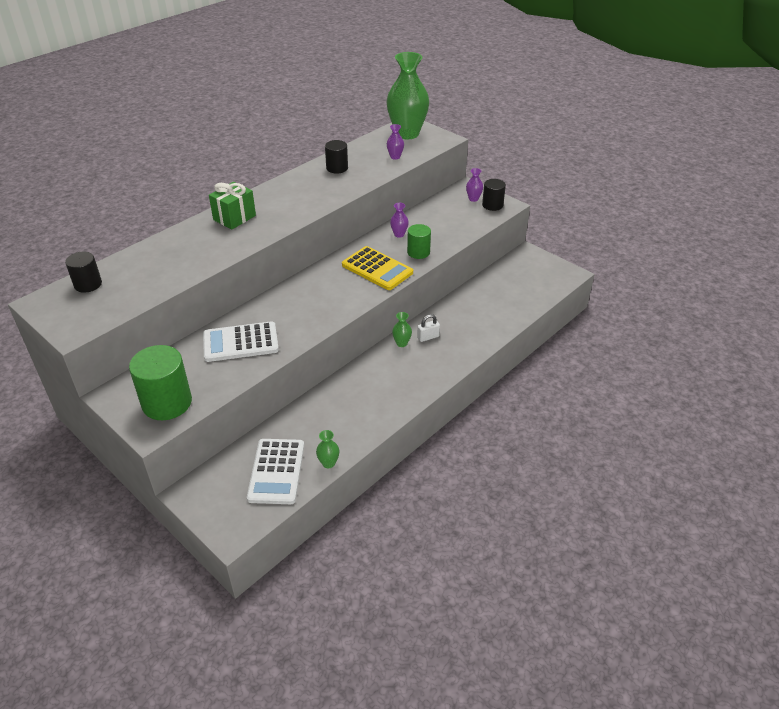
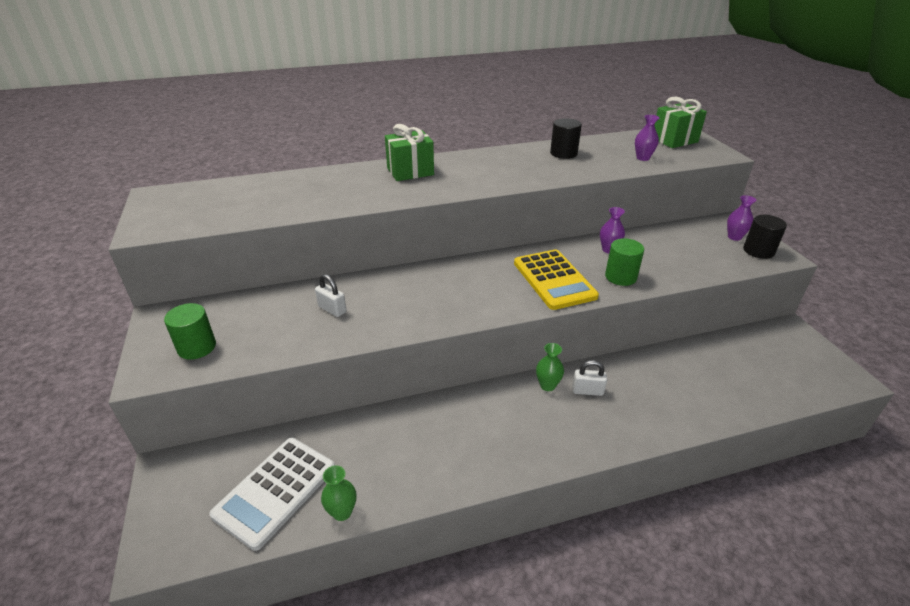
camera: 30 degrees right, 5 degrees down
black cylinder [65,252,102,293] -> none
green cylinder [129,345,192,420] -> green cylinder [164,303,216,360], size x0.58
white calculator [203,321,279,362] -> white padlock [315,274,346,317]
green vase [387,52,429,139] -> green gift [655,97,707,148]

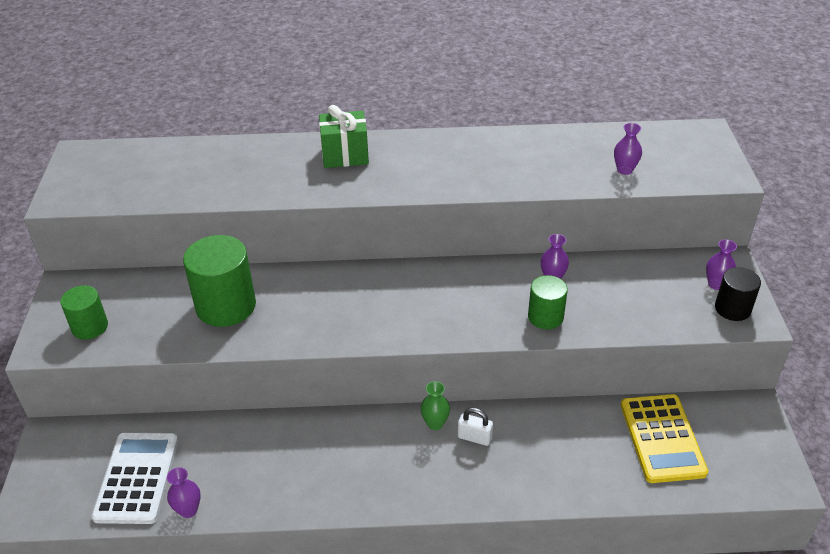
camera: 15 degrees right, 5 degrees up
white calculator [209,438,335,551] -> white calculator turned 135 degrees clockwise [91,433,178,524]
white padlock [315,274,346,317] -> green cylinder [183,235,256,327]
green vase [321,465,357,521] -> purple vase [167,467,201,518]
yellow calculator [514,249,599,310] -> yellow calculator moved to [621,394,708,483]
black cylinder [550,118,582,159] -> none
green gift [655,97,707,148] -> none

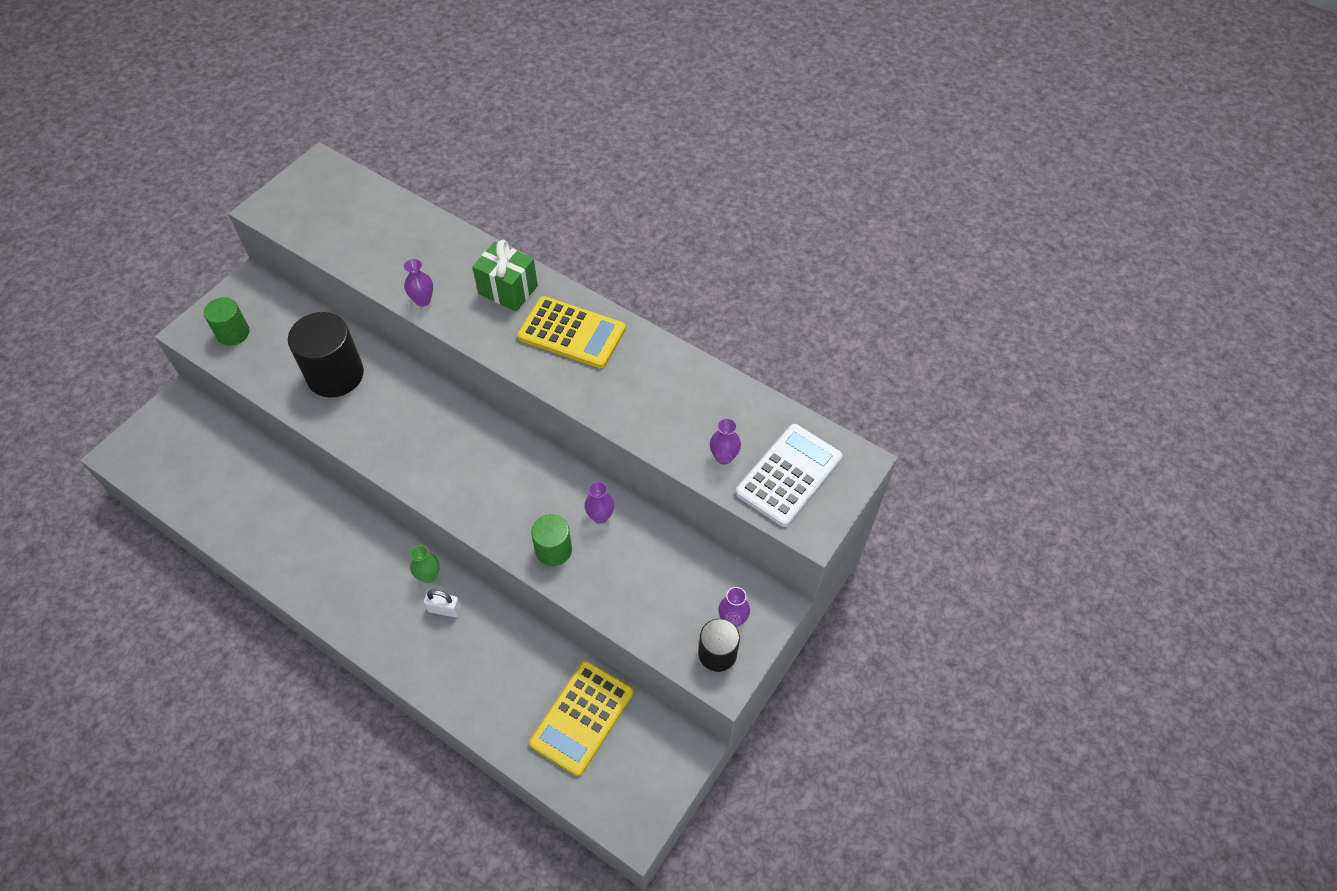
camera: 35 degrees right, 15 degrees up
white calculator [91,433,178,524] -> white calculator moved to [735,424,843,527]
purple vase [167,467,201,518] -> purple vase moved to [404,259,433,307]
green cylinder [183,235,256,327] -> black cylinder [288,312,364,397]
white padlock [458,408,493,446] -> white padlock turned 45 degrees counterclockwise [424,590,461,617]
none -> yellow calculator [518,296,626,368]

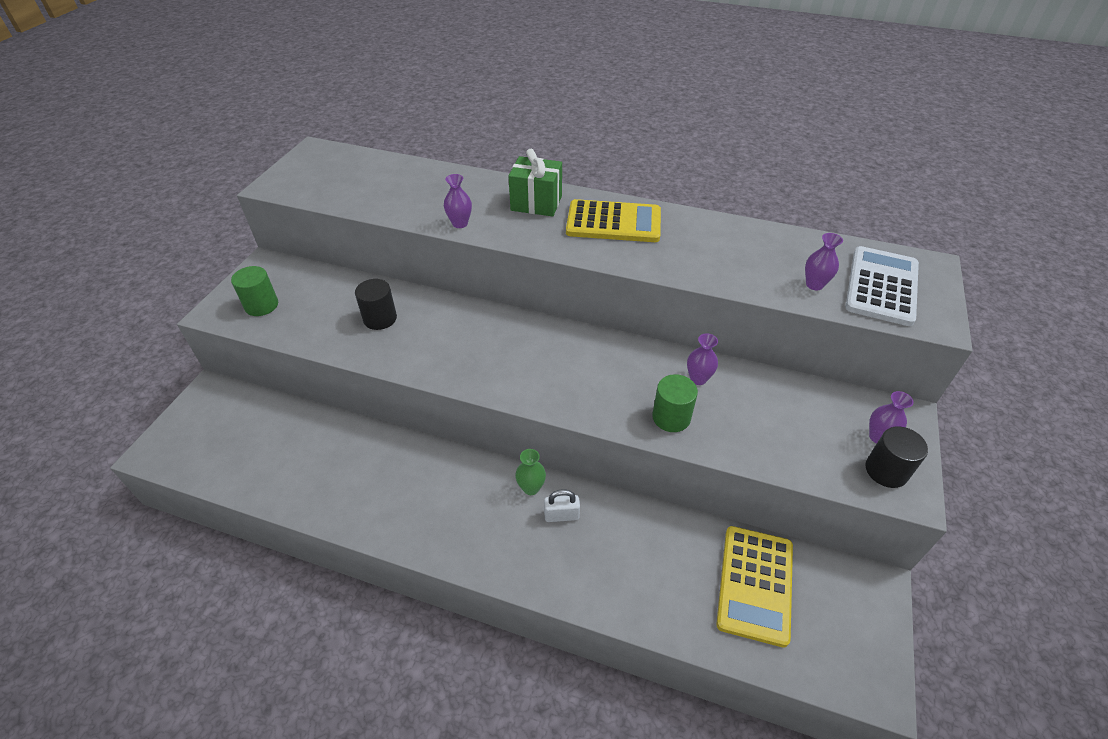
camera: 15 degrees left, 10 degrees down
black cylinder [288,312,364,397] -> black cylinder [355,279,397,330], size x0.58

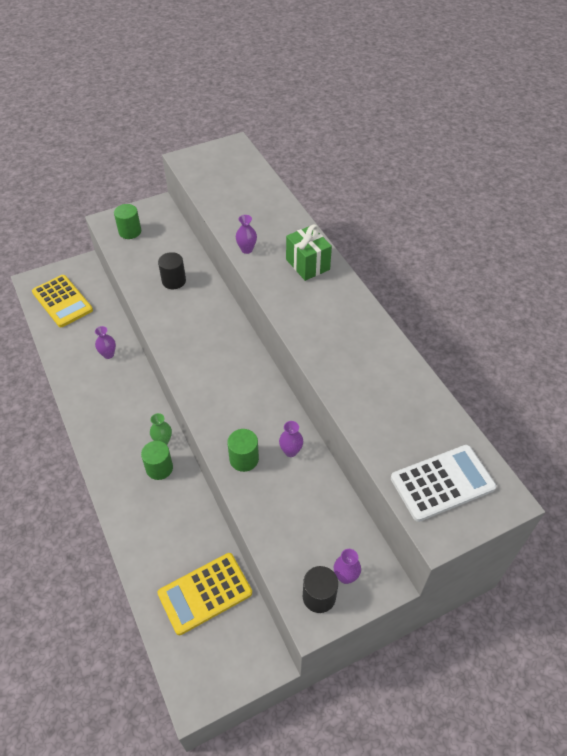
camera: 45 degrees right, 5 degrees up
white padlock [544,489,580,522] -> green cylinder [141,441,173,480]
yellow calculator [566,199,661,242] -> yellow calculator moved to [32,275,93,327]
purple vase [805,233,843,291] -> purple vase moved to [95,326,116,359]

